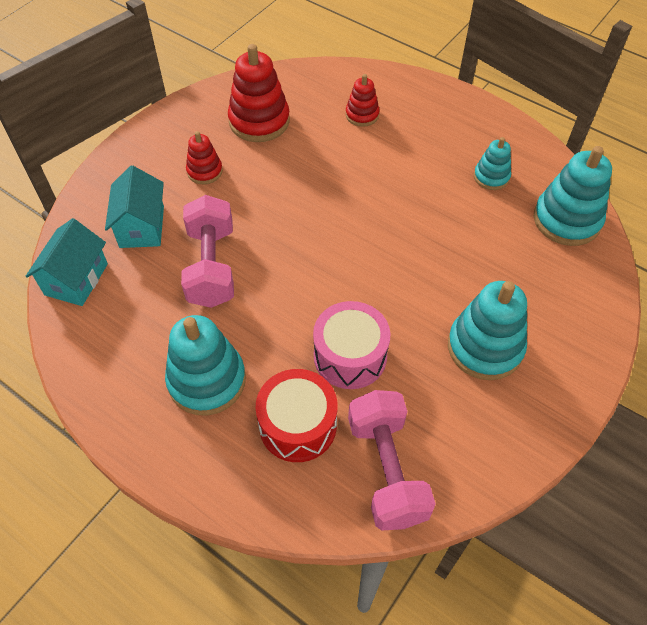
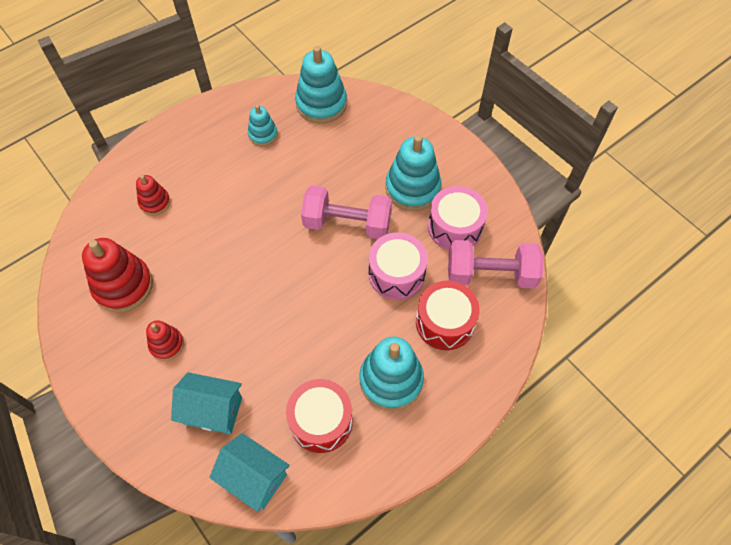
camera: 75 degrees left, 5 degrees up
pink dumbbell [181,195,234,308] -> pink dumbbell moved to [301,185,392,239]
none -> red drum [286,379,353,453]
none -> pink drum [428,186,488,250]

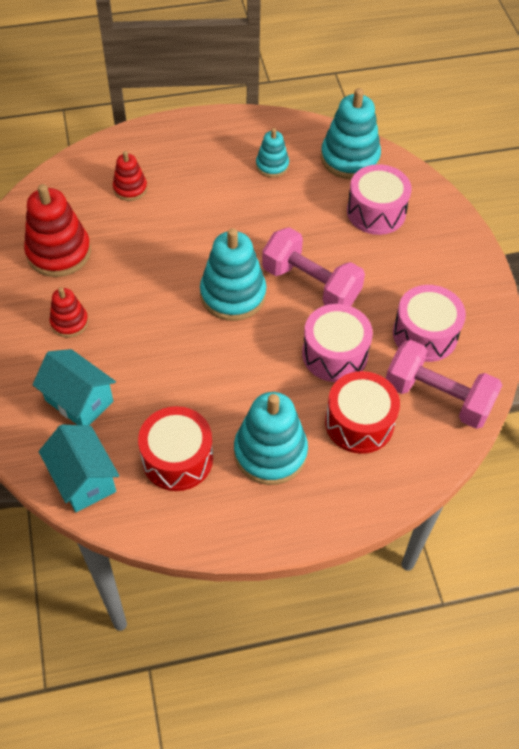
camera: 25 degrees right, 5 degrees down
turquoise stacking toy [385,135,441,211] -> turquoise stacking toy moved to [200,228,266,321]
none -> pink drum [347,164,412,235]

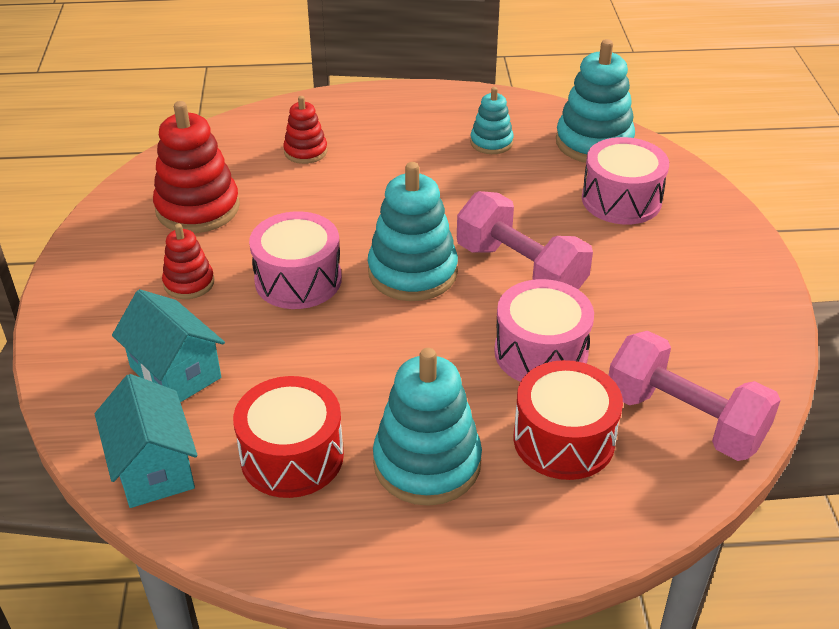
camera: 10 degrees right, 15 degrees down
pink drum [393,285,466,362] -> pink drum moved to [249,211,342,309]

